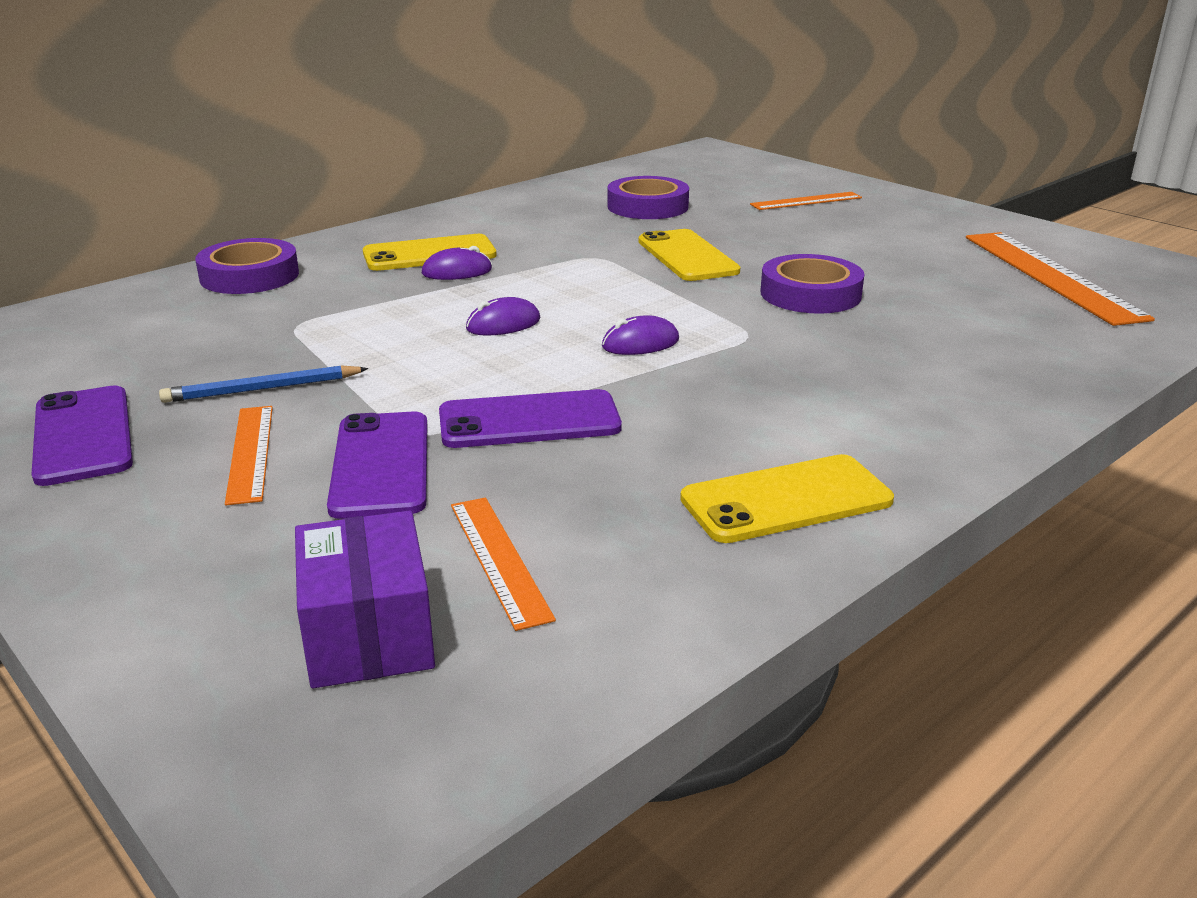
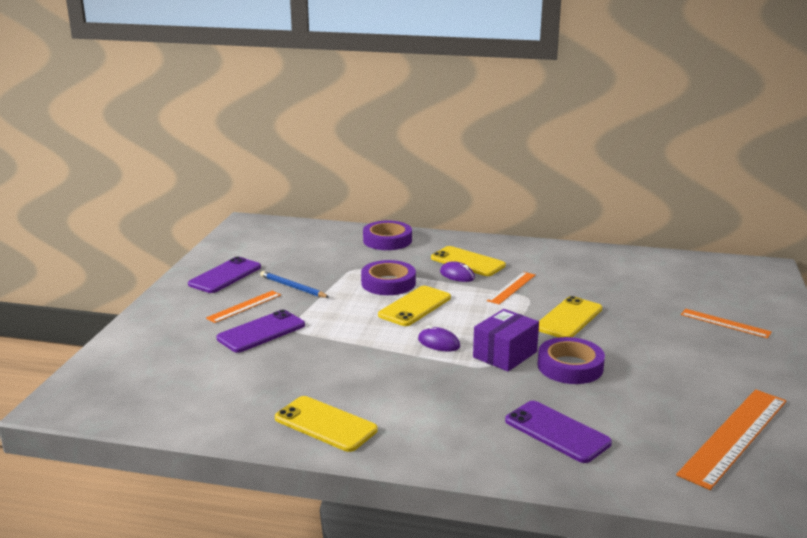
camera: 55 degrees right, 5 degrees down
purple box [295,510,435,689] -> purple box moved to [473,309,539,372]
purple phone [439,389,622,448] -> purple phone moved to [505,401,612,463]
orange ruler [451,497,556,631] -> orange ruler moved to [487,272,536,304]
purple mouse [466,297,540,336] -> yellow phone [378,286,451,326]
purple tape [607,176,689,219] -> purple tape moved to [361,260,416,295]

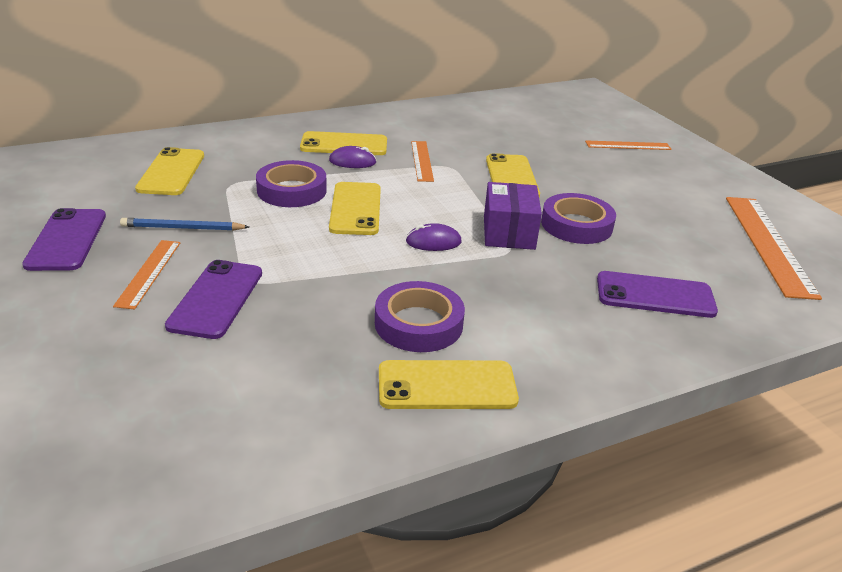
camera: 40 degrees left, 10 degrees up
purple tape [363,221,412,250] -> purple tape moved to [375,281,465,352]
none -> yellow phone [135,147,204,195]

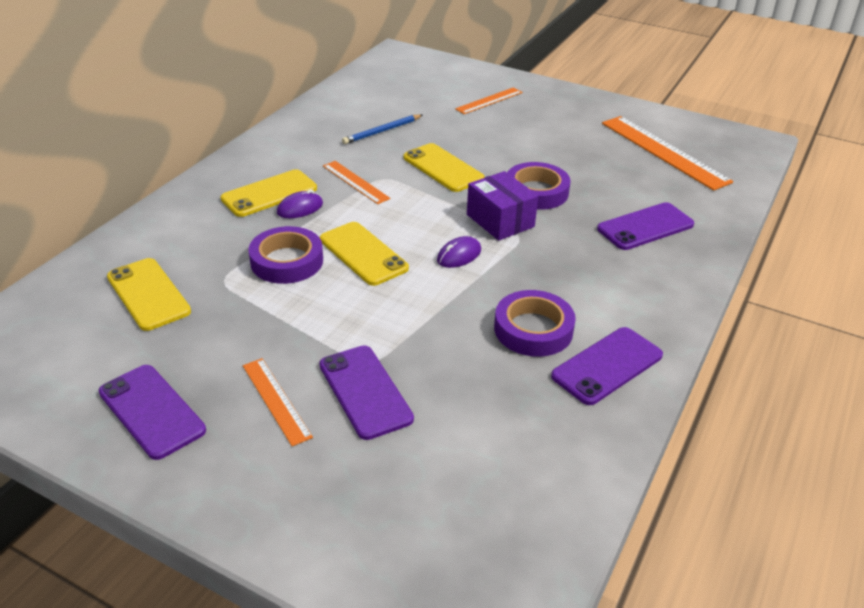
camera: 35 degrees left, 5 degrees up
blue pencil [120,218,249,231] -> blue pencil moved to [342,115,422,144]
yellow phone [379,360,519,409] -> purple phone [551,327,663,405]

